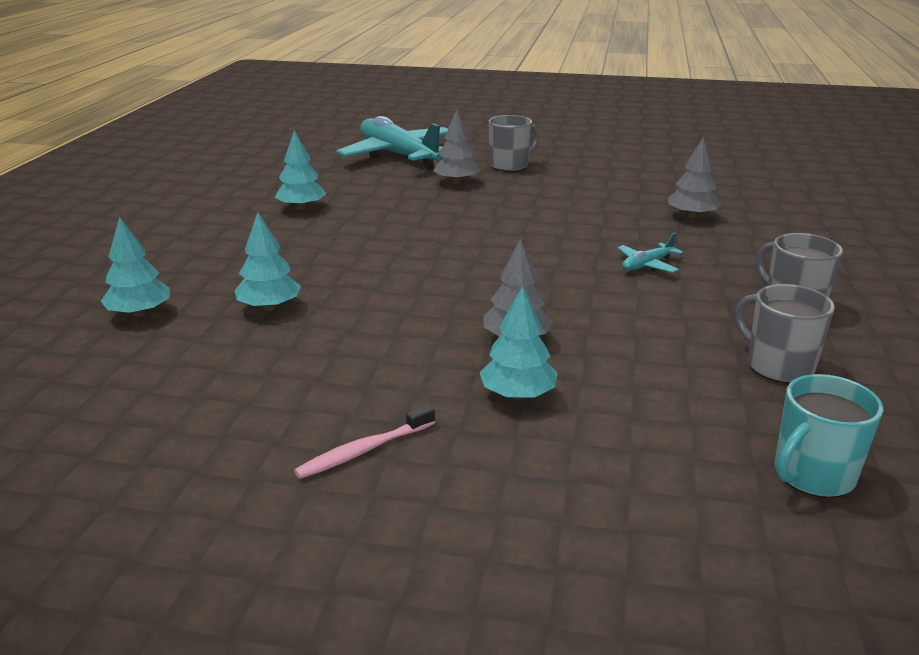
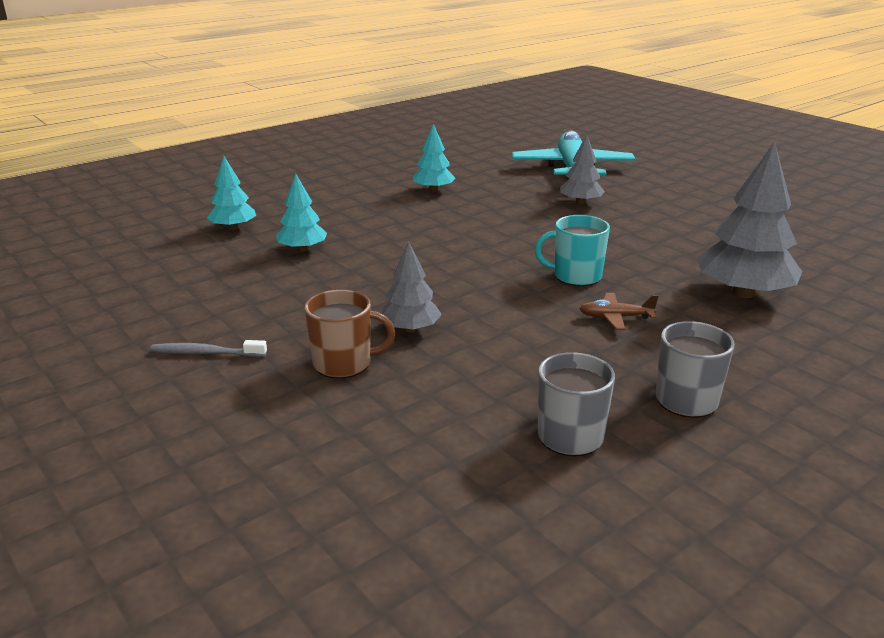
camera: 40 degrees right, 0 degrees up
pink toothbrush [294,405,435,479] -> grey toothbrush [150,340,267,357]
turquoise tree [479,286,557,400] -> brown mug [305,290,395,379]
grey mug [489,115,539,172] -> none
turquoise plane [617,233,683,273] -> brown plane [579,293,658,330]
grey tree [668,137,721,219] -> grey tree [697,142,802,298], size x1.75
turquoise mug [774,374,884,498] -> turquoise mug moved to [535,215,610,286]

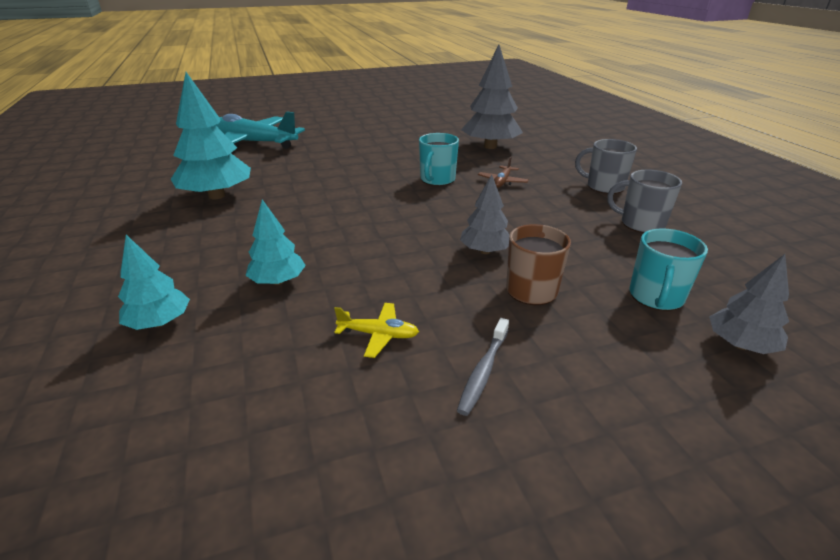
camera: 70 degrees left, 5 degrees up
turquoise tree [413,124,455,192] -> turquoise tree [171,72,251,199], size x1.75
grey tree [560,135,605,205] -> grey tree moved to [709,254,789,354]
none -> yellow plane [334,303,419,358]
none -> turquoise mug [629,228,708,311]

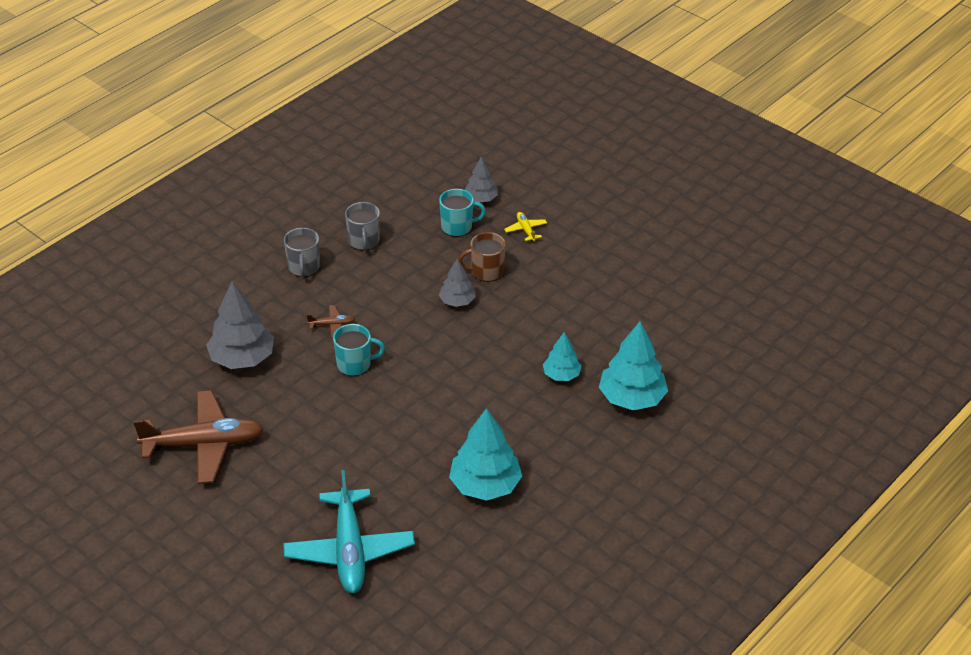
camera: 120 degrees left, 10 degrees up
turquoise tree [118,235,190,330] -> turquoise tree [599,321,668,411], size x1.75
yellow plane [334,303,419,358] -> yellow plane moved to [504,212,547,241]
grey toothbrush [457,318,509,416] -> none
none -> brown plane [133,390,264,484]

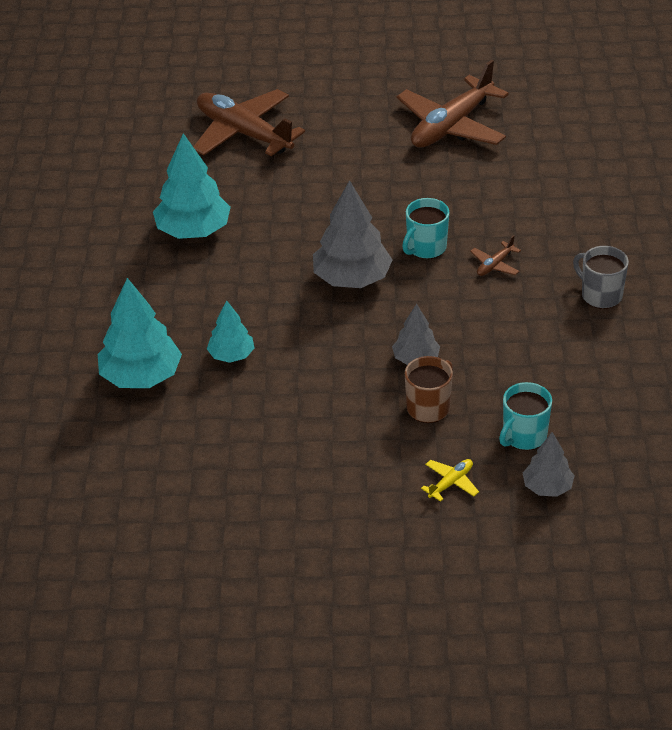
camera: 140 degrees right, 0 degrees up
grey tree [206,281,274,369] -> grey tree moved to [313,180,393,288]
turquoise plane [283,470,415,593] -> brown plane [193,89,305,156]
grey mug [345,202,380,251] -> none
yellow plane [504,212,547,241] -> yellow plane turned 75 degrees counterclockwise [421,459,479,502]

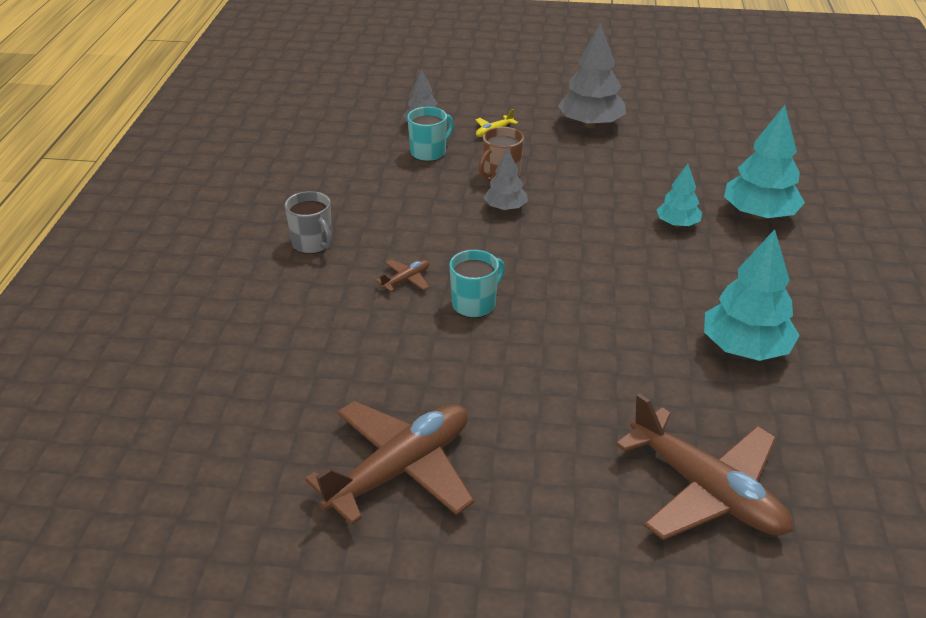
camera: 175 degrees left, 5 degrees down
grey tree [313,180,393,288] -> grey tree moved to [558,23,626,128]

